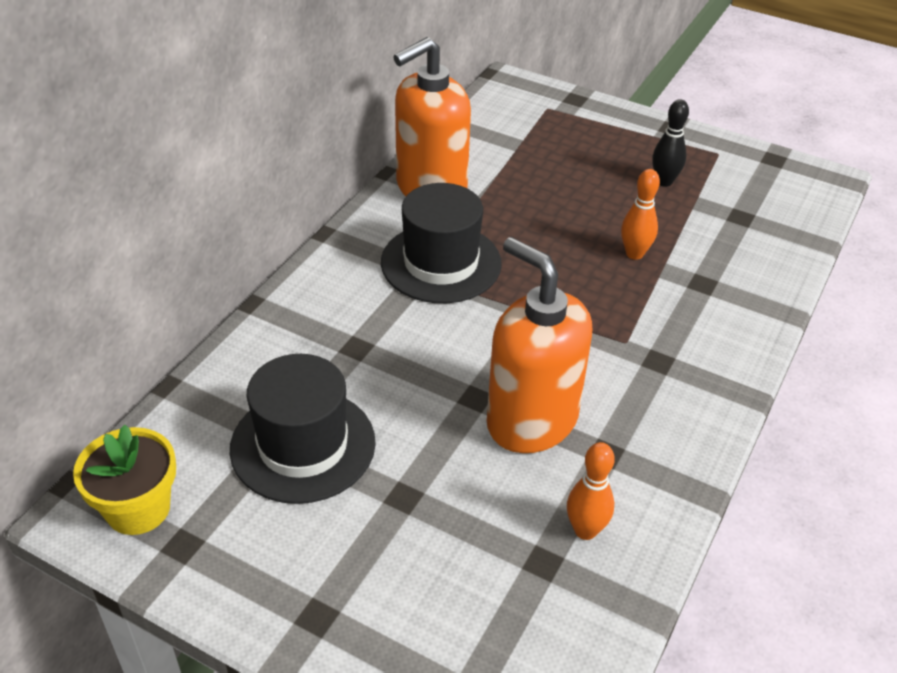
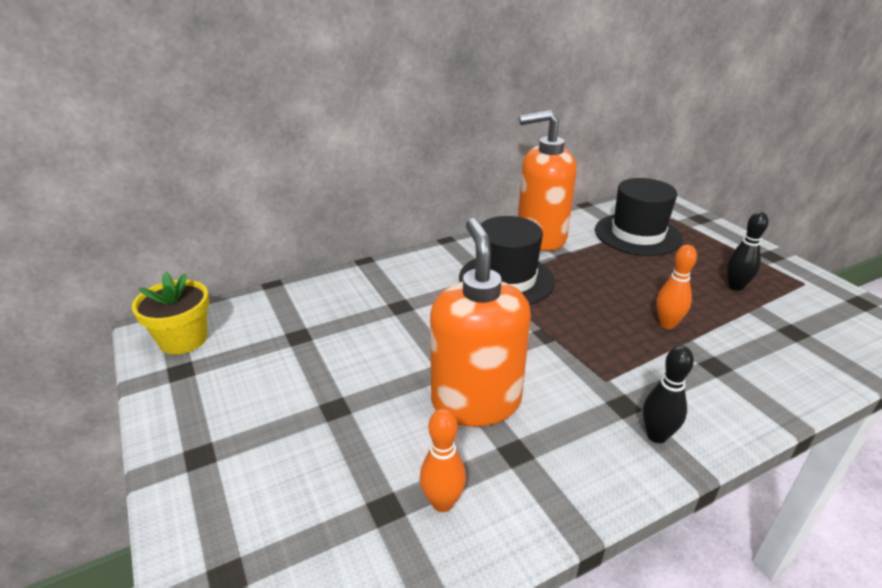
camera: 35 degrees right, 10 degrees down
black hat [230,354,376,504] -> black hat moved to [595,178,683,256]
none -> black bowling pin [643,346,694,443]

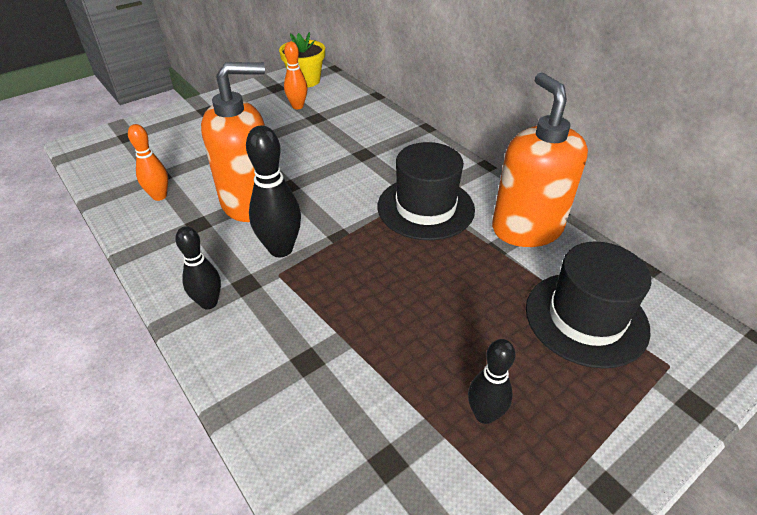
camera: 80 degrees right, 10 degrees up
orange bowling pin [656,245,697,329] -> orange bowling pin moved to [284,42,308,109]
none -> black bowling pin [246,125,301,257]

